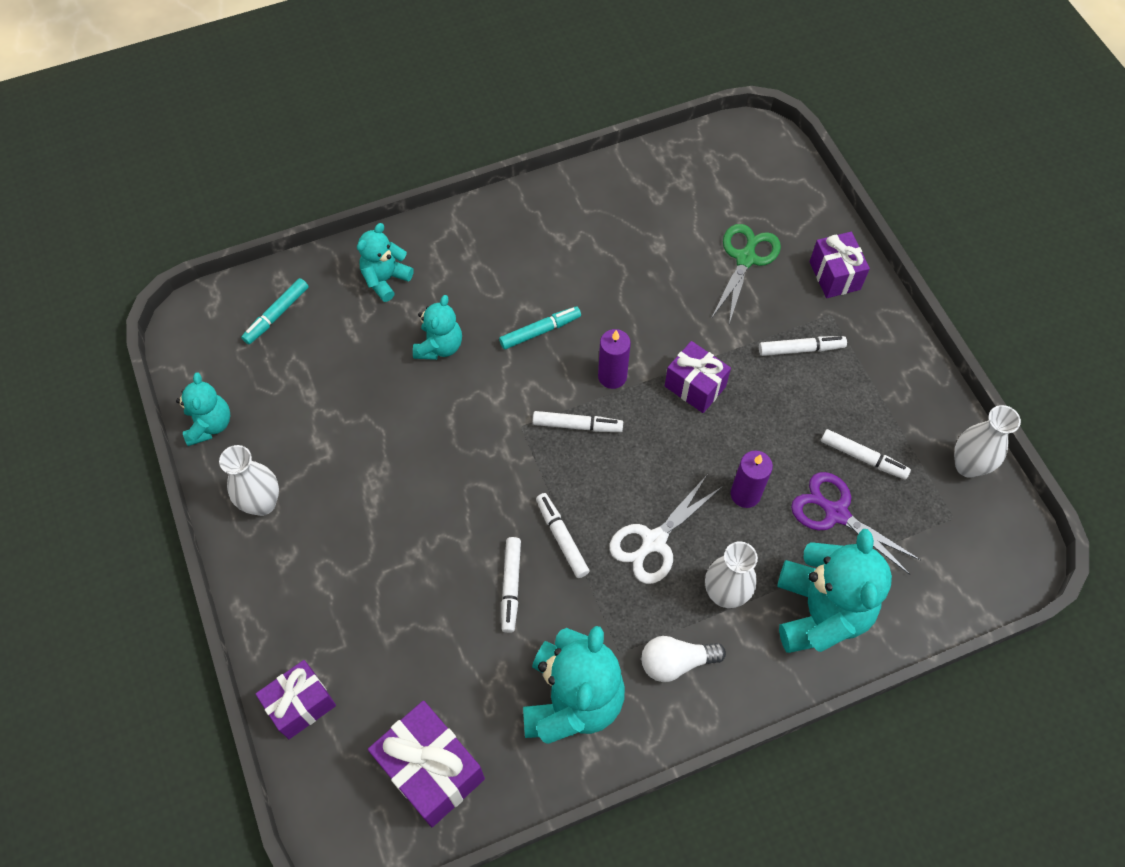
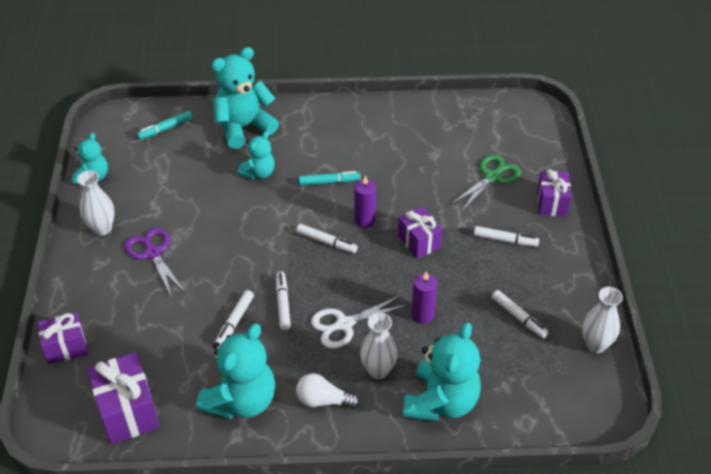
camera: 20 degrees right, 15 degrees down
turquoise teddy bear [357,223,414,302] -> turquoise teddy bear [211,47,279,149], size x1.76
purple scissors [791,472,920,575] -> purple scissors moved to [125,228,186,298]

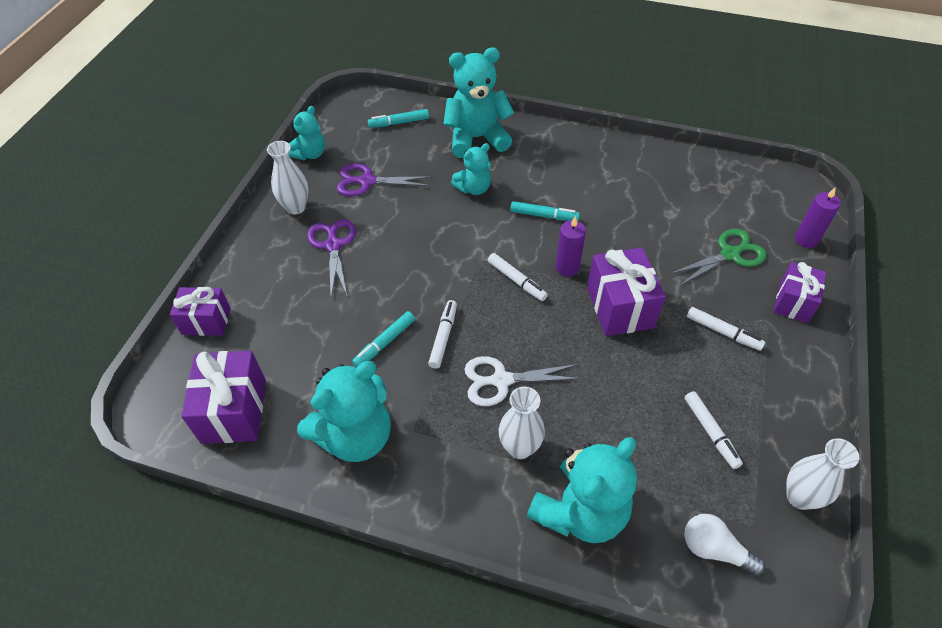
camera: 20 degrees right, 5 degrees up
white marker [215,290,254,344] -> turquoise marker [352,311,415,367]
white light bulb [296,373,360,409] -> white light bulb moved to [684,514,765,576]
purple gift [398,206,442,259] -> purple gift [587,247,665,336], size x1.51
purple candle [411,271,437,324] -> purple candle moved to [795,187,841,248]
none -> purple scissors [336,163,432,197]

